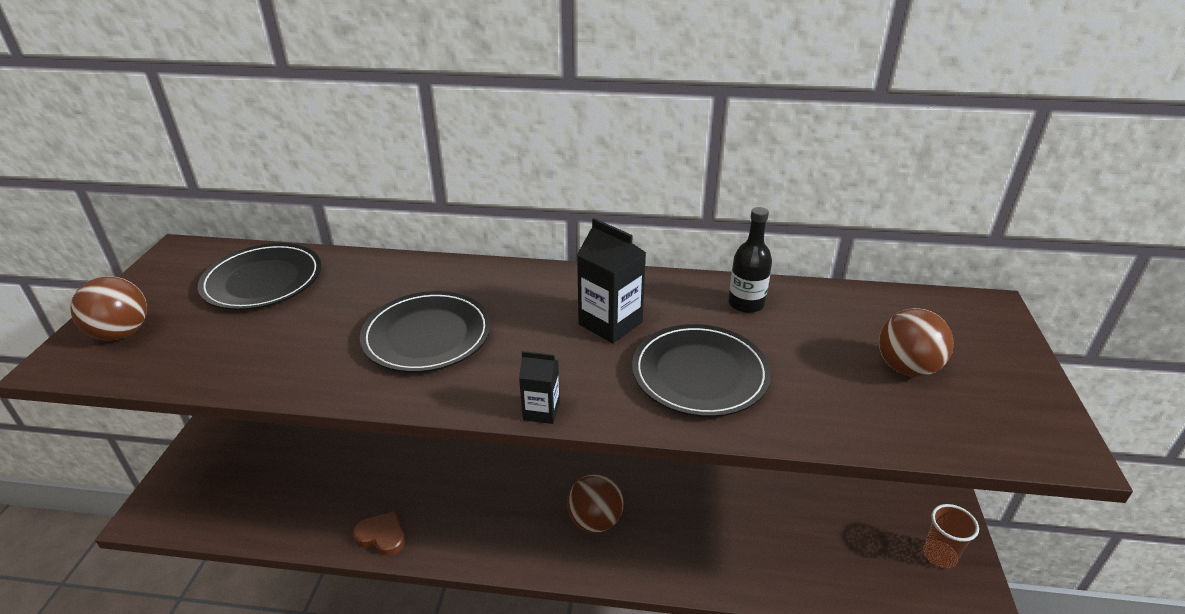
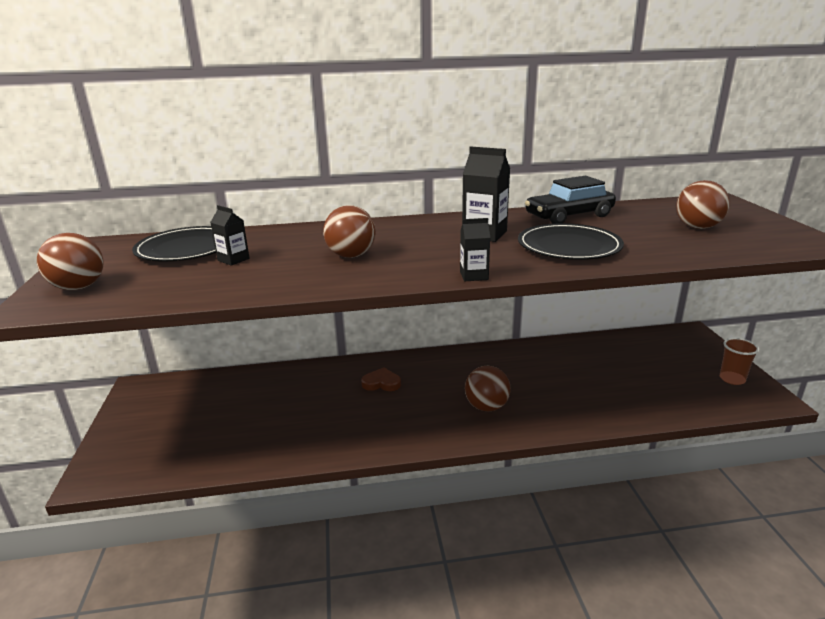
camera: 15 degrees left, 10 degrees down
brown heart [353,511,405,556] -> brown heart moved to [361,368,401,391]
black plate [360,291,491,372] -> brown ball [323,206,376,258]
black bottle [728,207,772,313] -> black car [525,176,616,224]
none -> black carton [211,205,250,266]

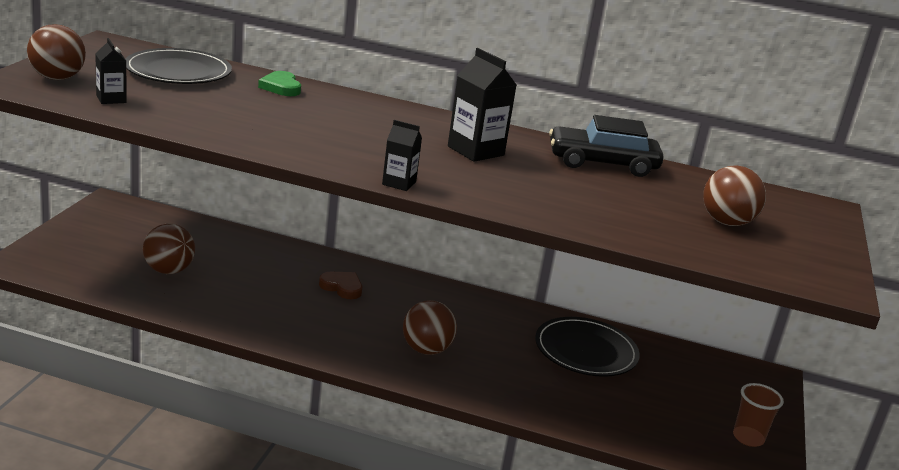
camera: 20 degrees right, 0 degrees up
black carton [211,205,250,266] -> black carton moved to [95,38,127,104]
brown ball [323,206,376,258] -> brown ball moved to [143,224,195,274]
black plate [518,223,624,260] -> black plate moved to [535,317,640,377]
none -> green heart [258,71,301,96]

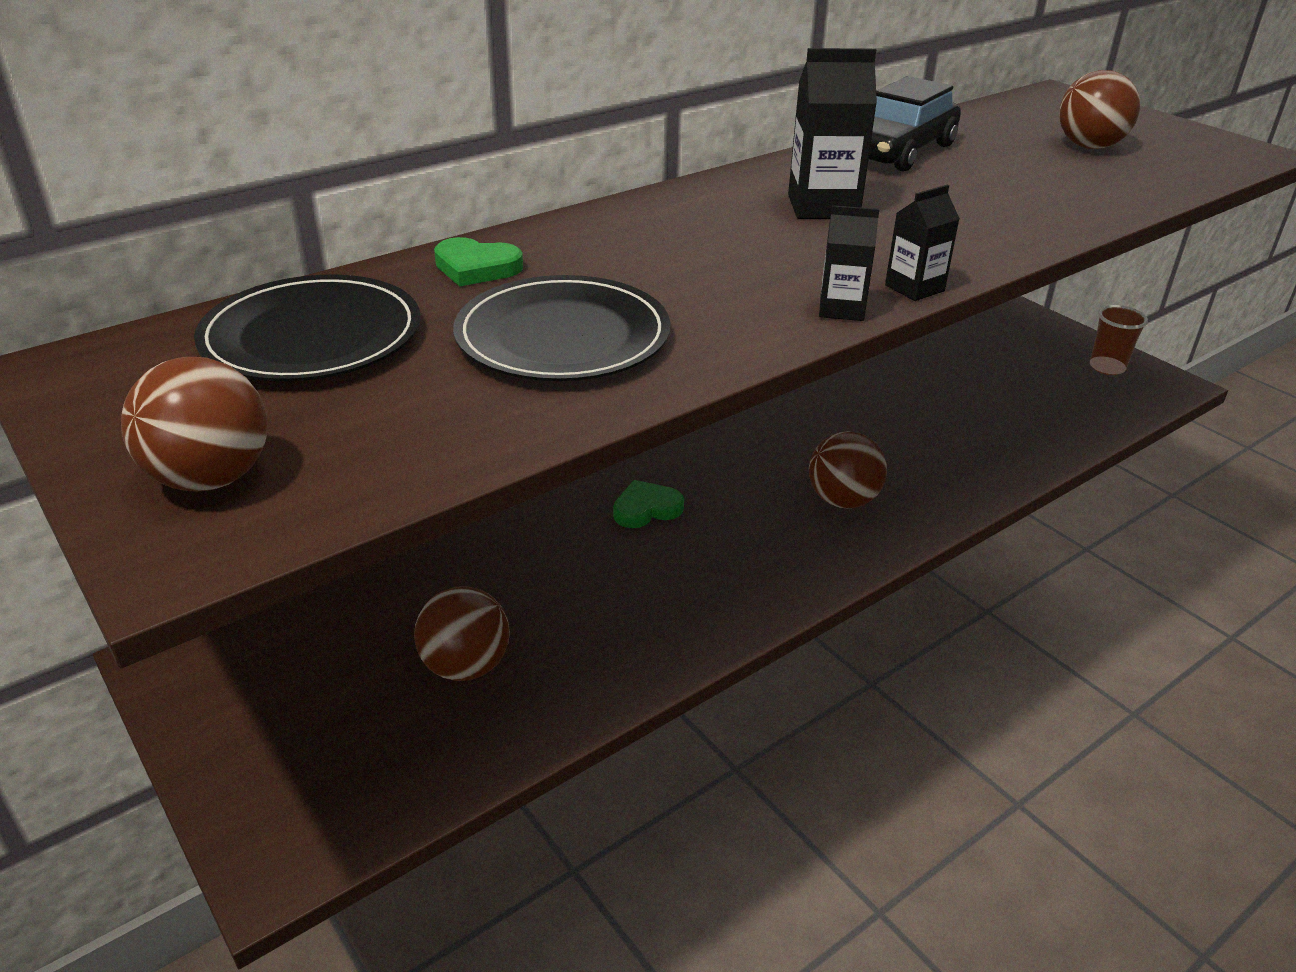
camera: 50 degrees left, 10 degrees up
black carton [95,38,127,104] -> black carton moved to [819,205,879,321]
brown heart [319,272,362,299] -> green heart [613,480,684,528]
black plate [535,317,640,377] -> black plate moved to [453,275,671,381]

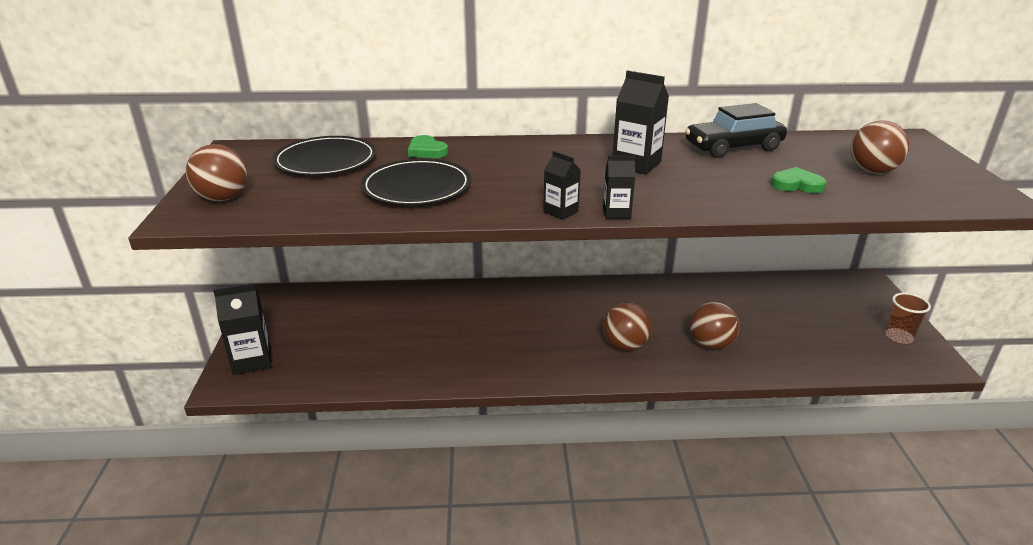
camera: 35 degrees right, 5 degrees down
brown ball [414,586,510,681] -> brown ball moved to [690,302,740,350]
green heart [613,480,684,528] -> green heart moved to [771,167,826,193]
none -> black carton [213,284,271,375]

